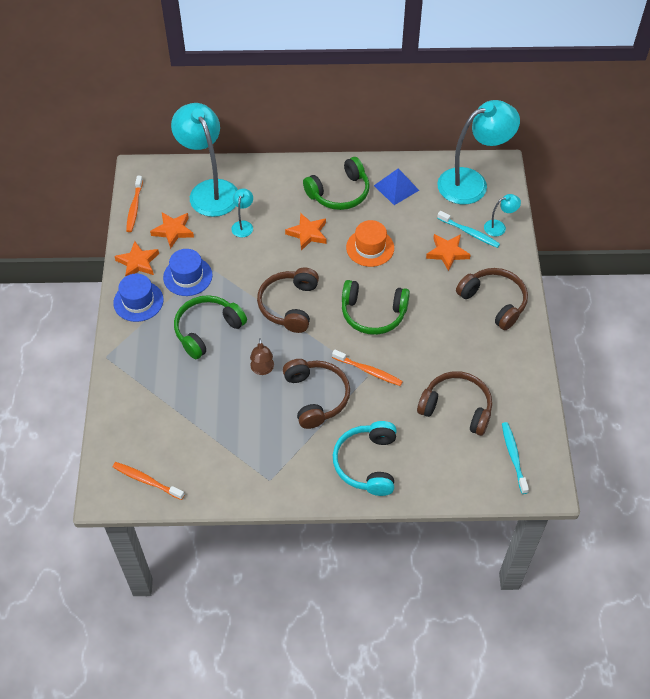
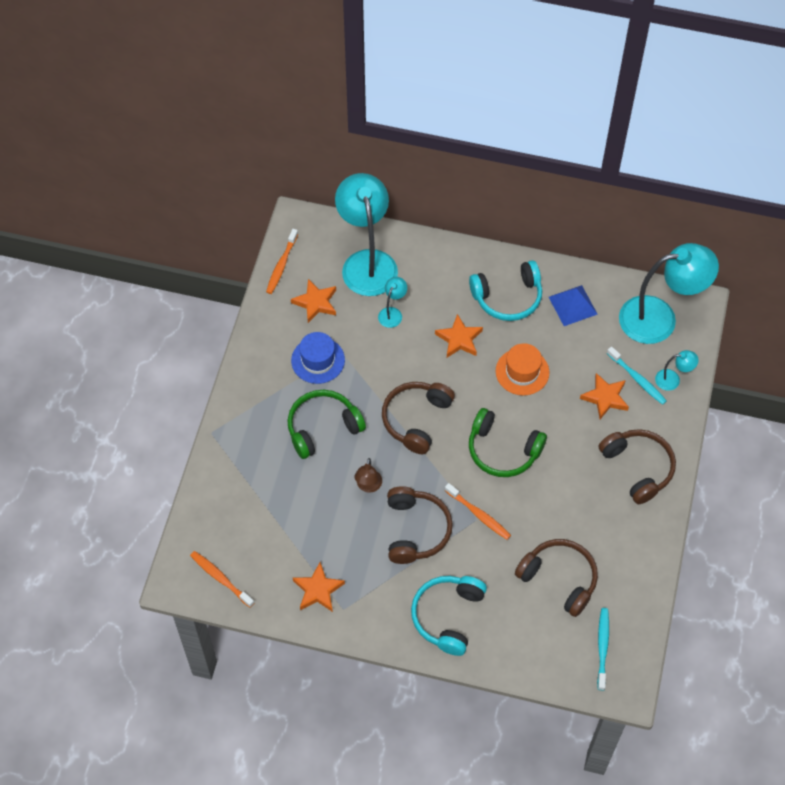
camera: 15 degrees right, 5 degrees up
blue hat [113,273,164,322] -> none
orange star [114,241,159,276] -> orange star moved to [293,562,345,612]
green headphones [303,157,370,210] -> turquoise headphones [469,260,542,321]

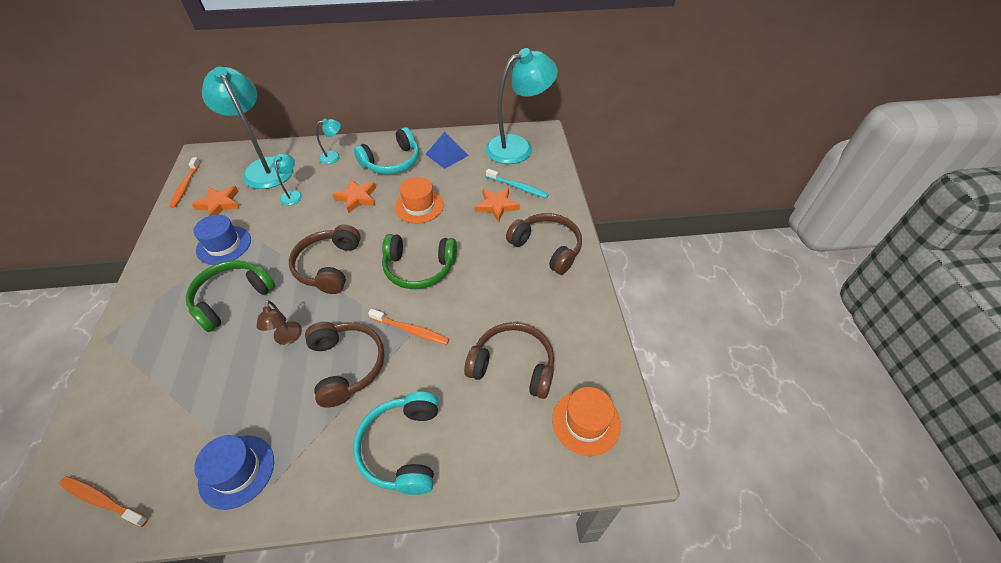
camera: 20 degrees left, 10 degrees down
orange star [293,562,345,612] -> blue hat [194,435,274,510]
turquoise toothbrush [597,608,609,690] -> orange hat [552,387,621,456]
turquoise lamp [655,350,699,391] -> turquoise lamp moved to [316,119,341,164]

